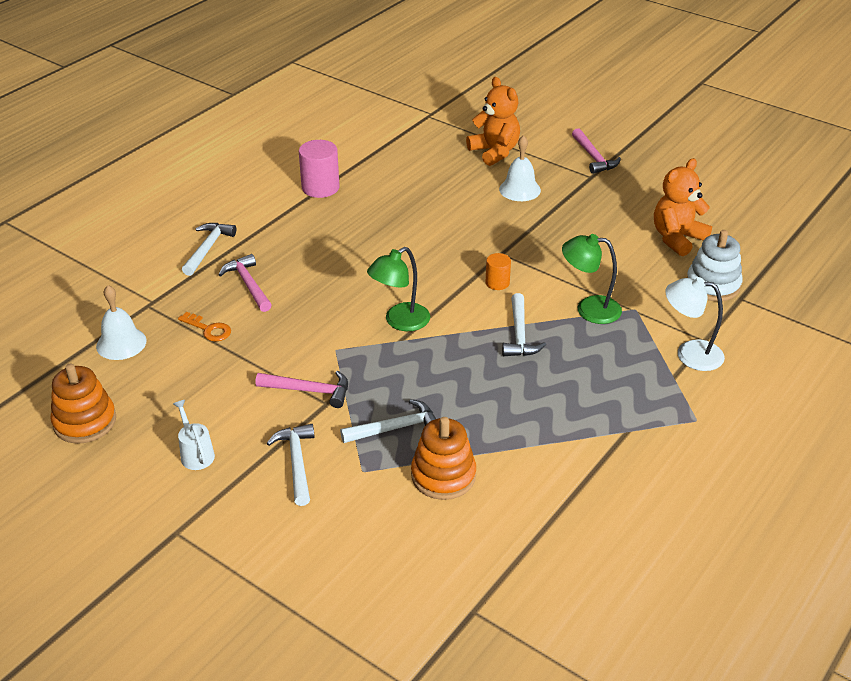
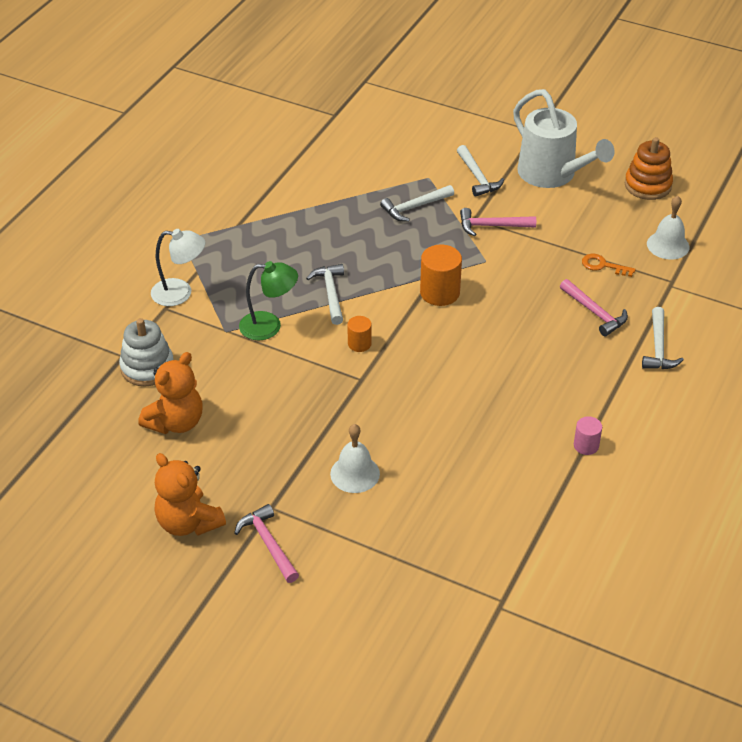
camera: 170 degrees right, 5 degrees up
white watering can [173,400,215,470] -> white watering can [513,89,615,188], size x2.35
pink cylinder [299,140,339,198] -> pink cylinder [574,416,602,455], size x0.58
green lamp [367,247,430,331] -> orange cylinder [420,245,462,306]
orange stacking toy [411,417,476,500] -> none
orange teddy bear [466,77,520,166] -> orange teddy bear moved to [155,453,226,536]

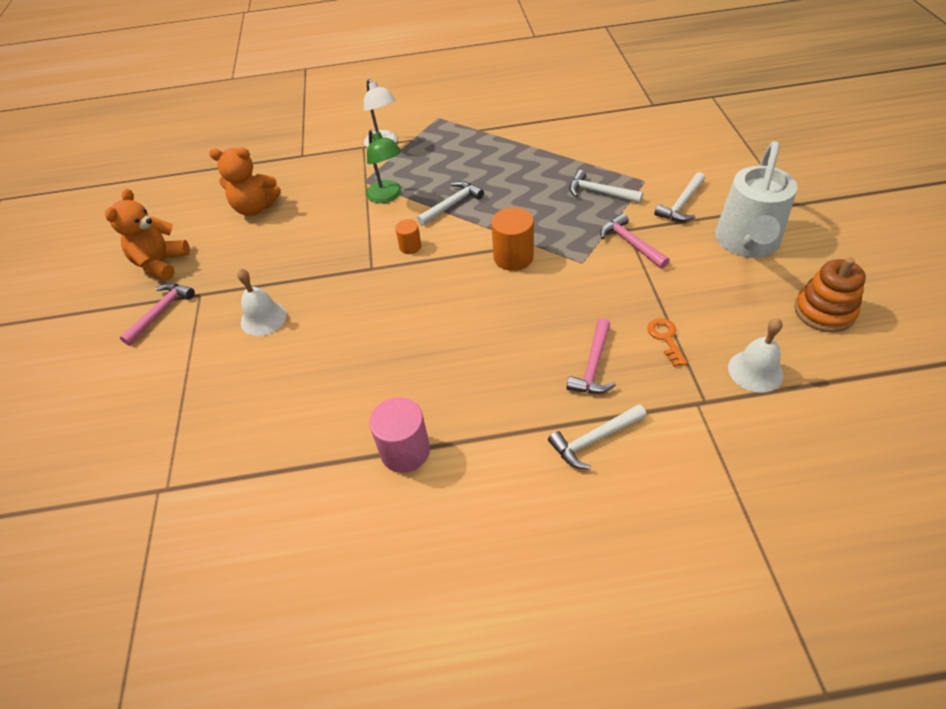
camera: 60 degrees right, 5 degrees up
white stacking toy [119,318,173,386] -> none
pink cylinder [574,416,602,455] -> pink cylinder [369,397,430,473], size x1.74

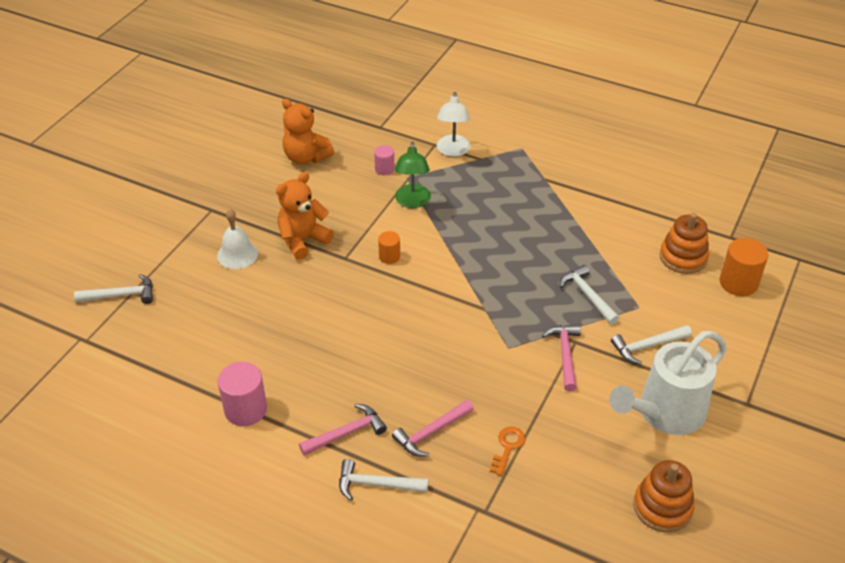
camera: 30 degrees right, 5 degrees down
orange teddy bear [105,189,190,280] -> orange teddy bear moved to [276,172,334,260]
pink hammer [120,283,195,346] -> pink hammer moved to [299,404,387,456]
white hammer [417,181,484,226] -> white hammer moved to [74,274,153,304]
orange cylinder [491,207,534,271] -> orange cylinder moved to [720,238,768,296]
white bell [728,318,783,393] -> none
none -> pink cylinder [374,145,395,175]
none -> orange stacking toy [660,213,709,274]

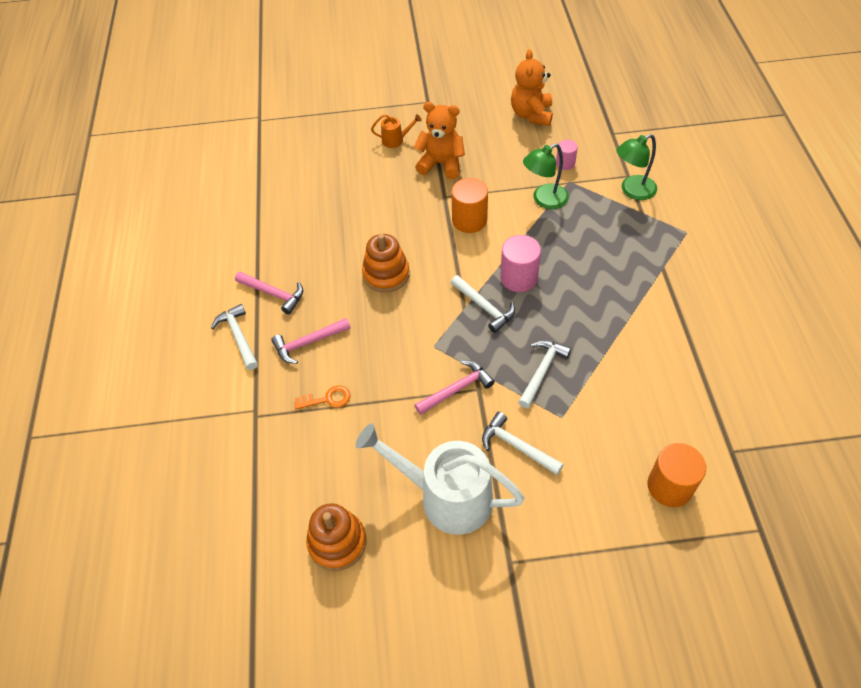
camera: 60 degrees right, 10 degrees up
white hammer [74,274,153,304] -> white hammer moved to [451,275,515,333]
white bell [217,209,258,269] -> orange watering can [371,114,422,148]
pink cylinder [218,362,267,426] -> pink cylinder moved to [500,235,541,292]
orange cylinder [378,231,400,264] -> orange cylinder [451,178,488,233], size x1.74
pink hammer [392,400,474,457] -> pink hammer turned 45 degrees counterclockwise [271,318,351,364]
white lamp [437,92,471,157] -> green lamp [616,134,657,200]
orange stacking toy [660,213,709,274] -> orange stacking toy moved to [362,234,410,293]

